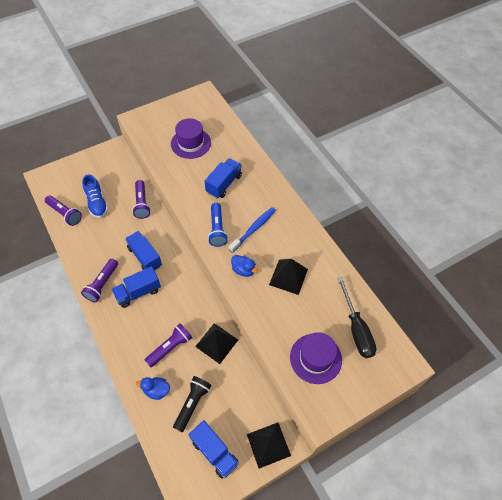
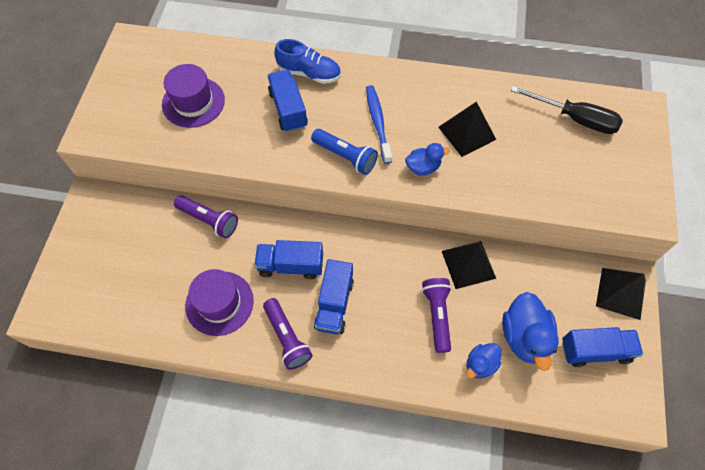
camera: 50 degrees left, 5 degrees up
purple flashlight [45,196,82,226] -> none
blue shoe [82,174,108,218] -> blue shoe moved to [274,39,341,84]
black flashlight [173,376,212,432] -> blue duck [502,292,559,371]
purple hat [290,332,342,384] -> purple hat moved to [185,269,254,336]

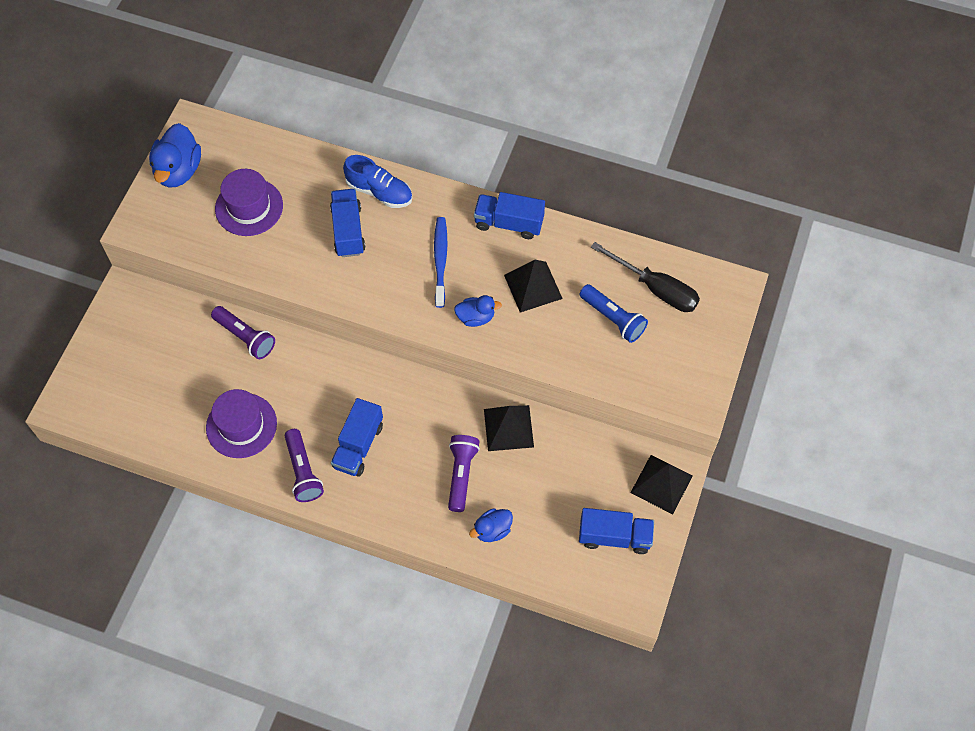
camera: 10 degrees right, 0 degrees up
blue truck [254,240,323,279] -> blue truck moved to [474,192,545,239]
blue flashlight [311,129,378,175] -> blue flashlight moved to [579,284,648,343]
blue duck [502,292,559,371] -> blue duck moved to [149,123,201,188]

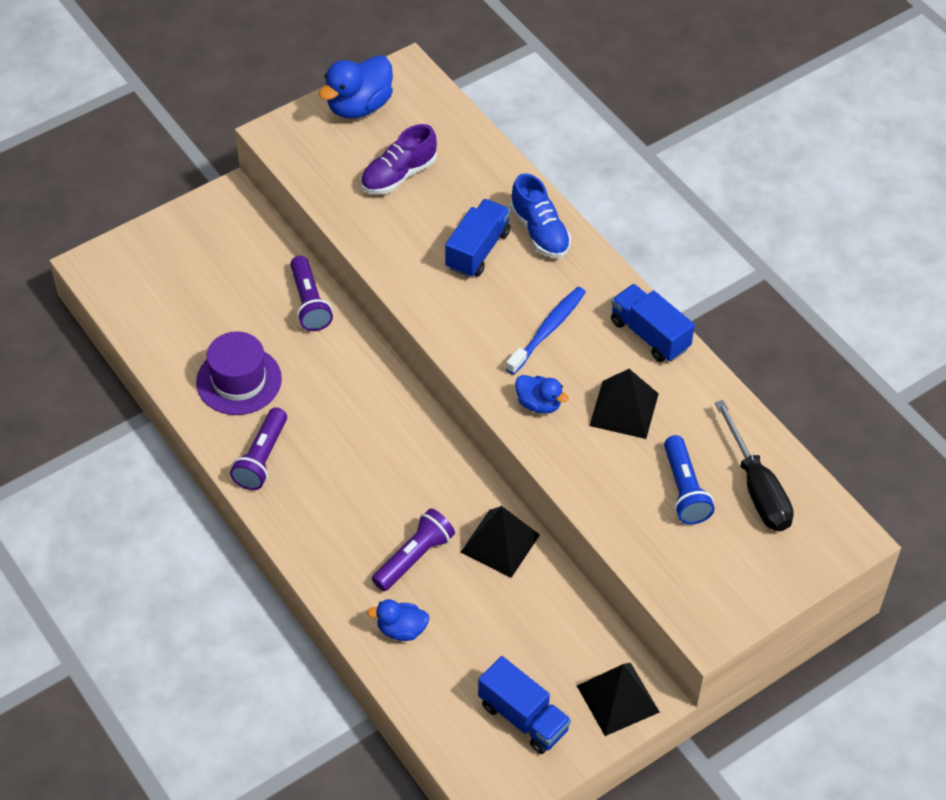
camera: 35 degrees right, 10 degrees down
purple hat [215,169,283,236] -> purple shoe [361,124,437,194]
blue truck [331,398,383,477] -> none

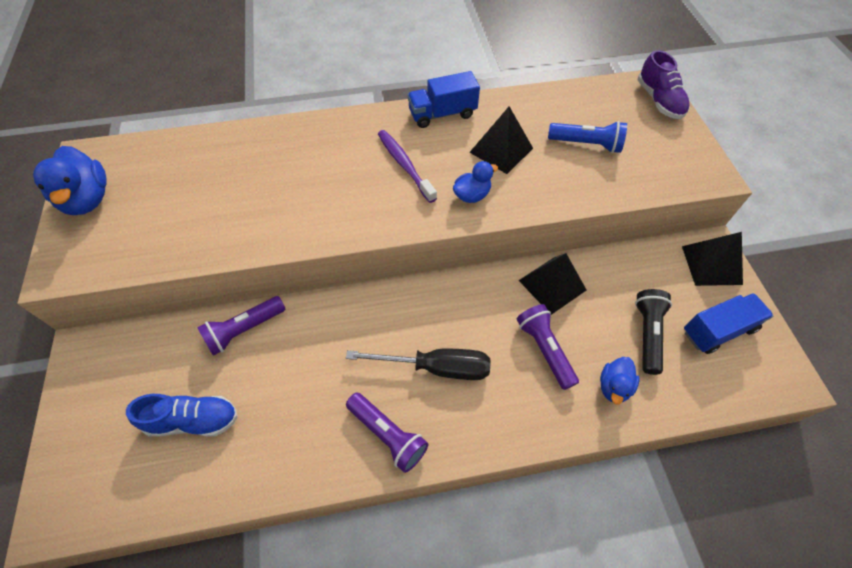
camera: 65 degrees left, 5 degrees up
purple hat [196,331,282,415] -> none
purple flashlight [290,256,333,331] -> purple flashlight turned 135 degrees clockwise [197,296,286,356]
purple shoe [361,124,437,194] -> purple shoe moved to [638,50,690,119]
blue truck [445,199,511,278] -> none
blue toothbrush [506,287,586,375] -> purple toothbrush [378,130,437,203]
blue shoe [510,173,571,258] -> blue shoe moved to [126,394,238,437]
black screwdriver [715,400,794,531] -> black screwdriver moved to [346,349,491,380]
none -> black flashlight [635,289,672,375]

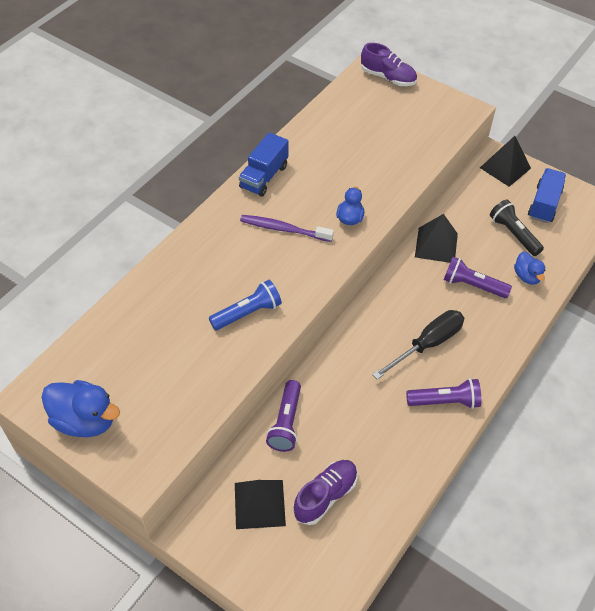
camera: 45 degrees left, 5 degrees down
blue shoe [126,394,238,437] -> purple shoe [293,460,358,525]
black pyramid [469,107,533,174] -> black pyramid moved to [235,480,286,529]
blue flashlight [548,121,627,153] -> blue flashlight moved to [209,280,282,330]

